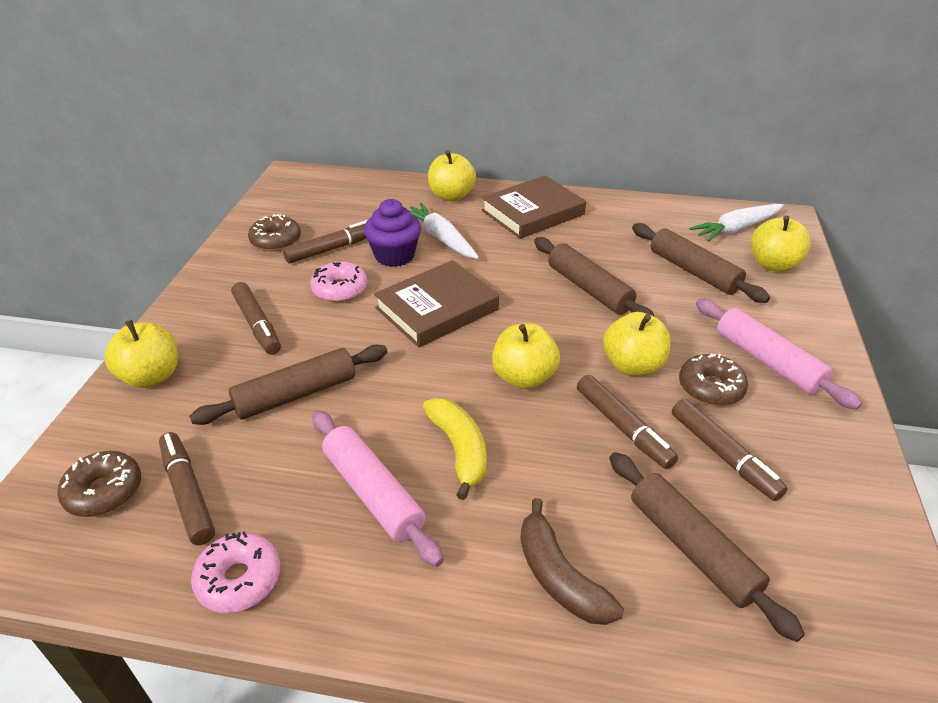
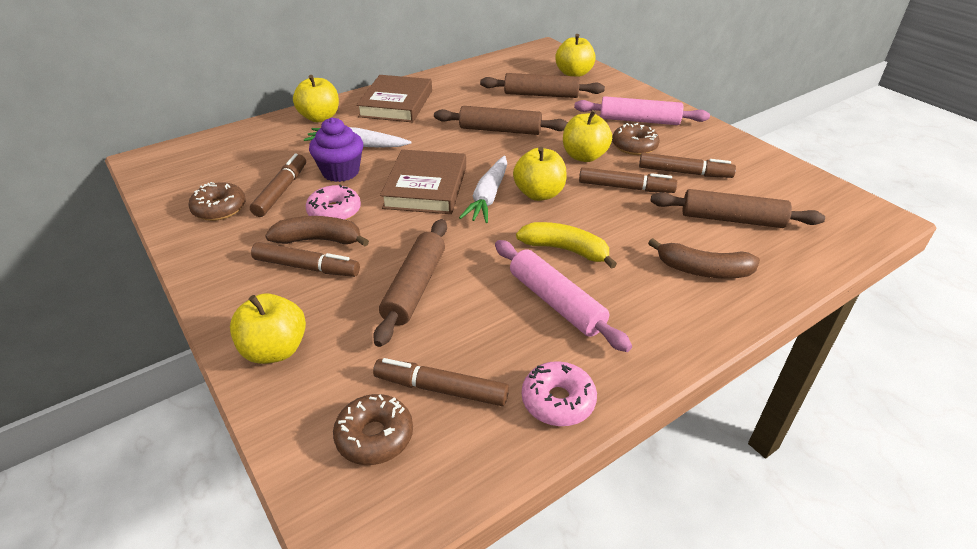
camera: 45 degrees left, 0 degrees up
pink rolling pin [312,410,444,567] -> pink rolling pin turned 45 degrees clockwise [495,240,632,352]
white carrot [690,204,783,242] -> white carrot moved to [459,156,507,223]
none -> brown banana [265,216,369,246]

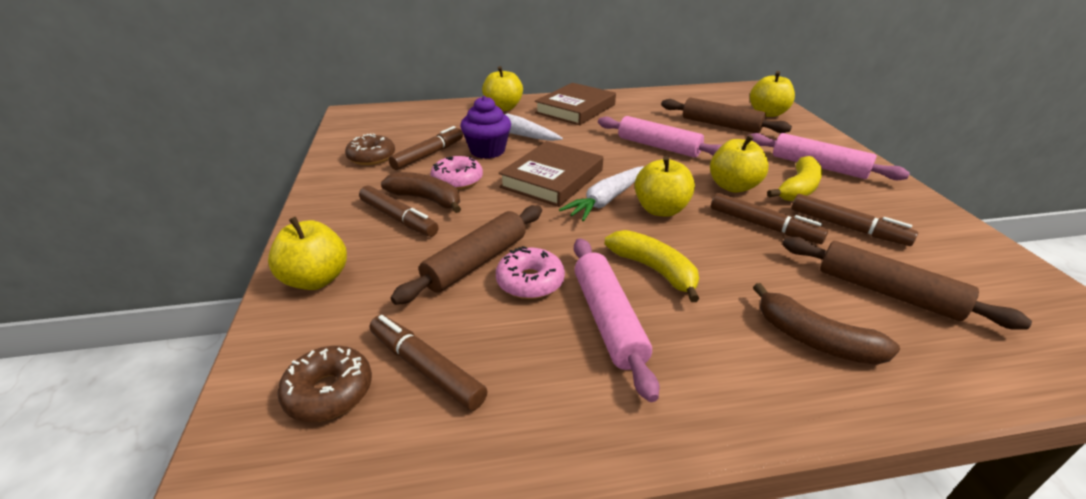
camera: 25 degrees right, 5 degrees down
brown rolling pin [434,106,568,135] -> pink rolling pin [598,116,722,157]
pink donut [522,361,597,426] -> pink donut moved to [496,246,565,299]
brown donut [612,123,660,155] -> yellow banana [767,156,822,201]

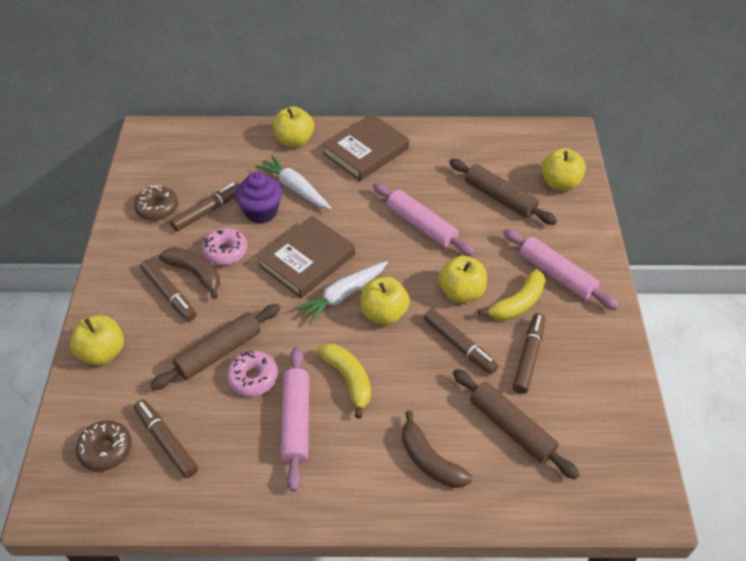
camera: 10 degrees right, 15 degrees up
brown marker [792,194,918,246] -> brown marker turned 120 degrees counterclockwise [513,313,545,394]

